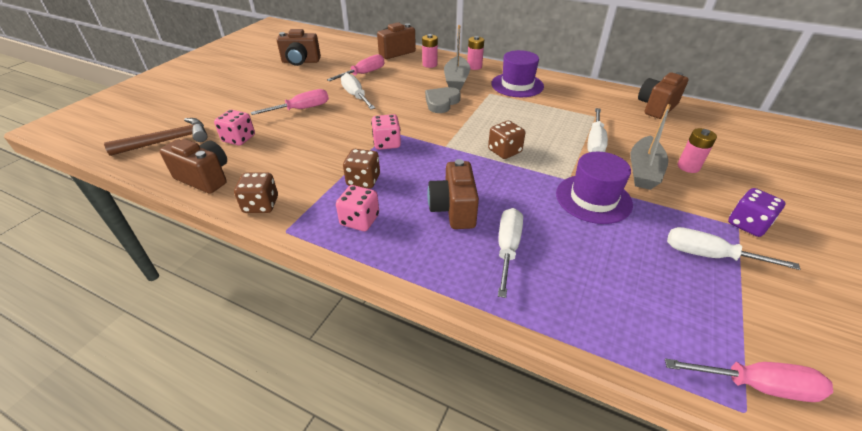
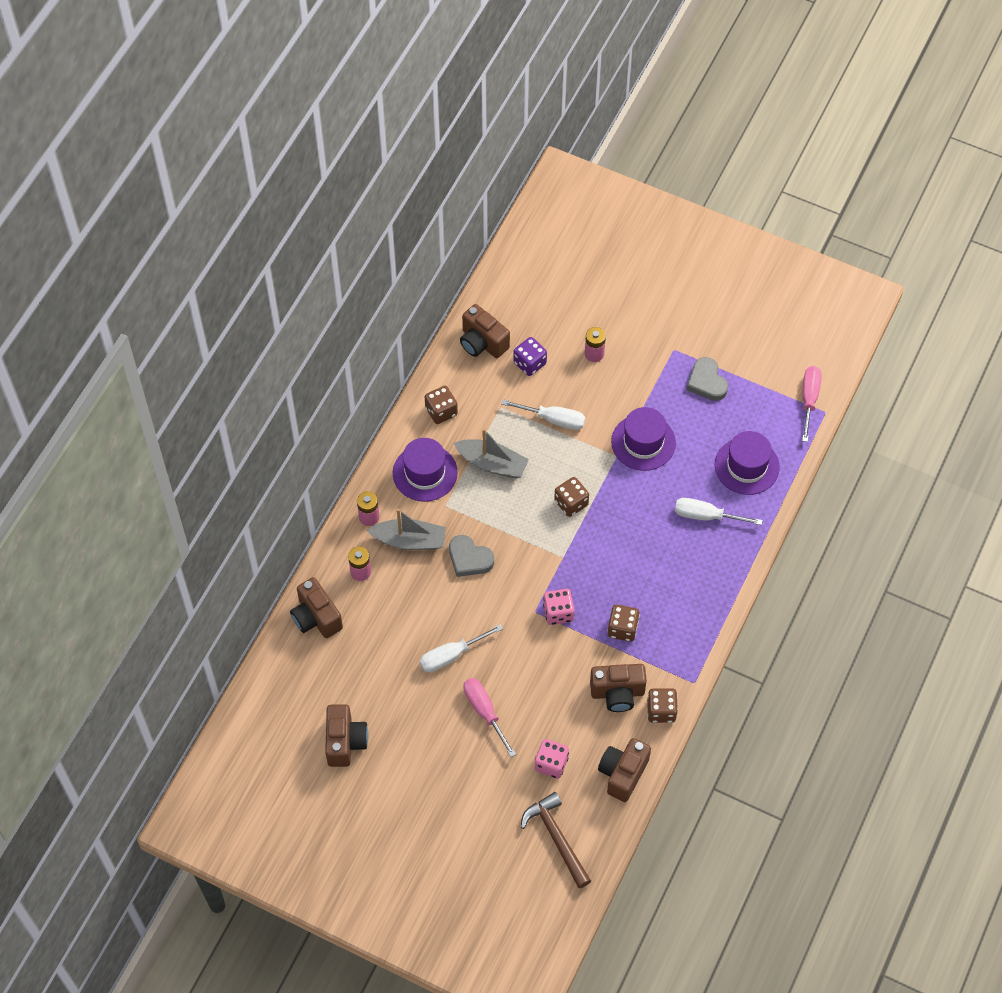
camera: 90 degrees left, 20 degrees up
pink screwdriver [327,54,384,81] -> none
pink dice [336,185,379,231] -> none
brown camera [427,159,479,229] -> brown camera moved to [590,664,647,712]
grey boat [631,104,671,190] -> grey boat moved to [454,428,529,478]
white screwdriver [667,227,800,270] -> grey heart [687,357,728,401]
purple dice [728,188,785,237] -> purple dice moved to [513,337,547,376]
none -> brown dice [425,386,458,424]
none -> purple hat [715,431,780,495]

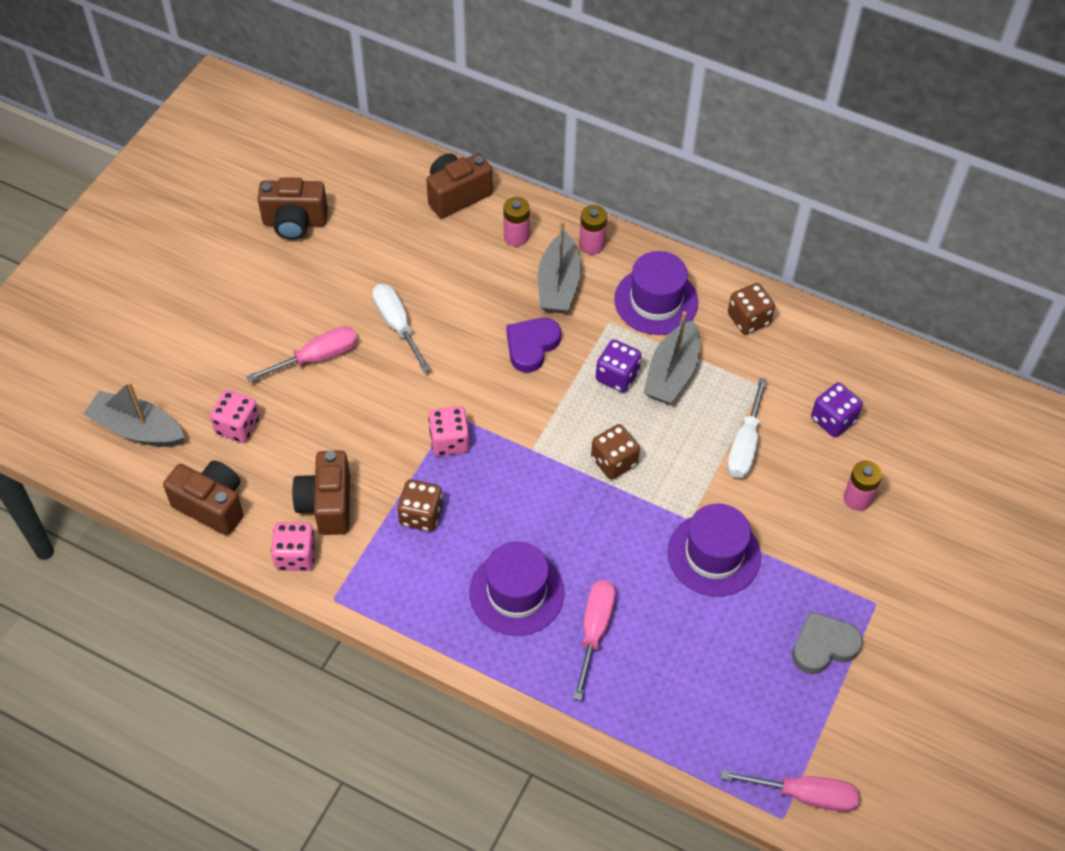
camera: 90 degrees right, 5 degrees down
grey heart [449,535,494,577] -> purple heart [507,318,561,373]
brown camera [460,304,510,358] -> none
brown hammer [521,792,591,888] -> grey boat [83,381,185,447]
brown dice [647,688,678,723] -> pink dice [271,522,316,571]
white screwdriver [675,498,763,525] -> pink screwdriver [573,580,616,700]
purple hat [715,431,780,495] -> purple hat moved to [470,541,565,636]
none -> purple dice [596,339,642,393]

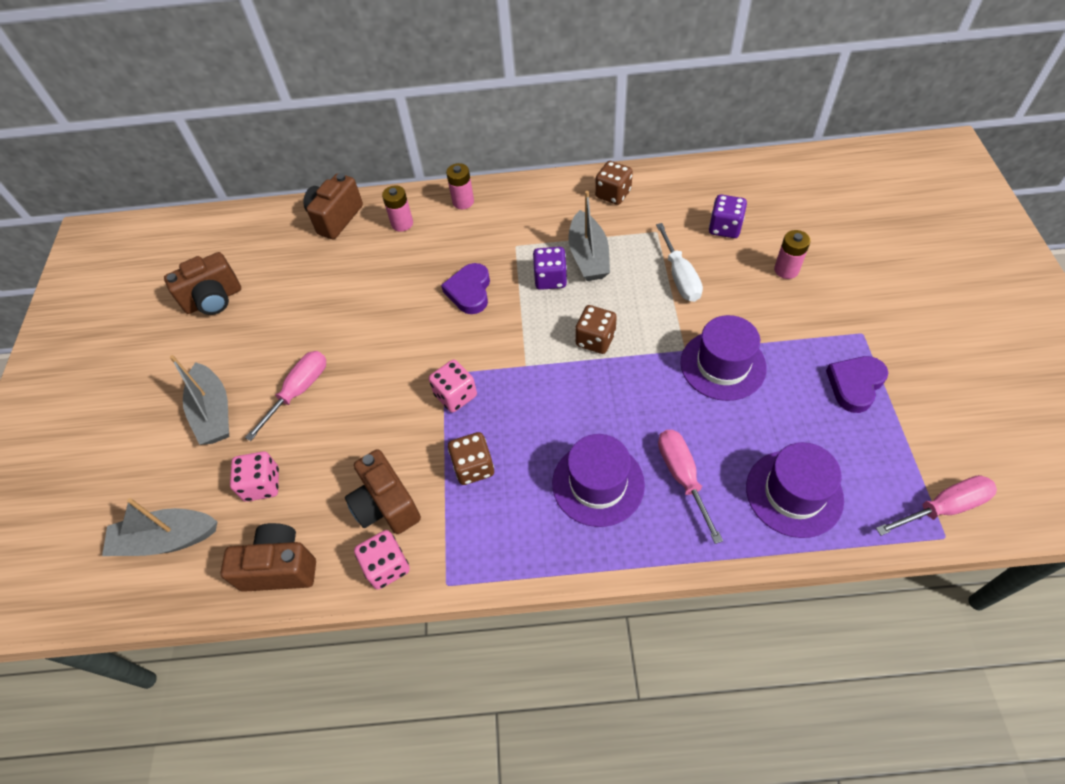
camera: 25 degrees left, 0 degrees up
white screwdriver [372,284,431,372] -> none
grey boat [538,221,581,314] -> grey boat moved to [170,355,229,445]
purple hat [614,251,699,335] -> purple hat moved to [746,442,844,538]
grey heart [792,611,863,674] -> purple heart [826,356,888,413]

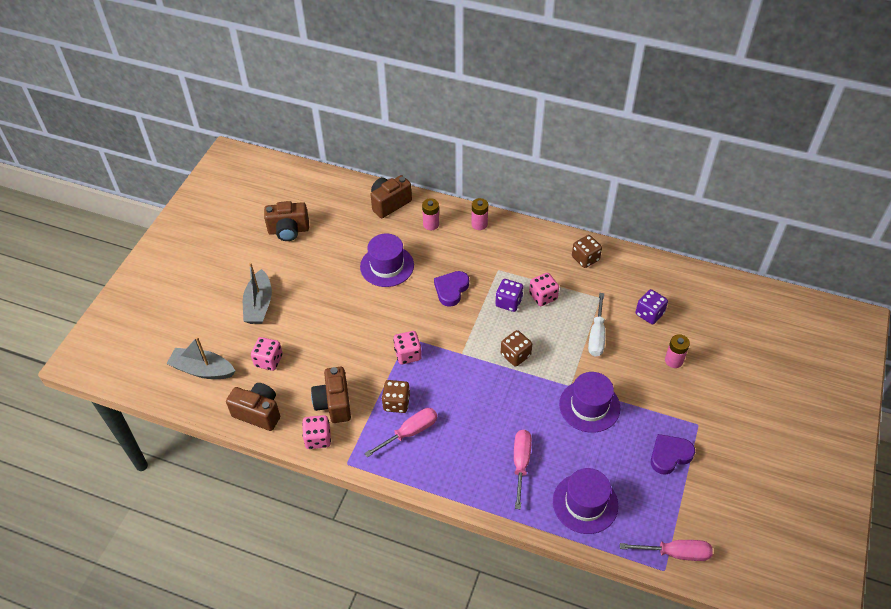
camera: 20 degrees right, 5 degrees down
pink screwdriver [245,351,326,441] -> pink screwdriver moved to [364,408,437,457]
purple hat [552,434,645,527] -> purple hat moved to [360,234,414,287]
grey boat [568,191,610,281] -> pink dice [529,273,559,306]

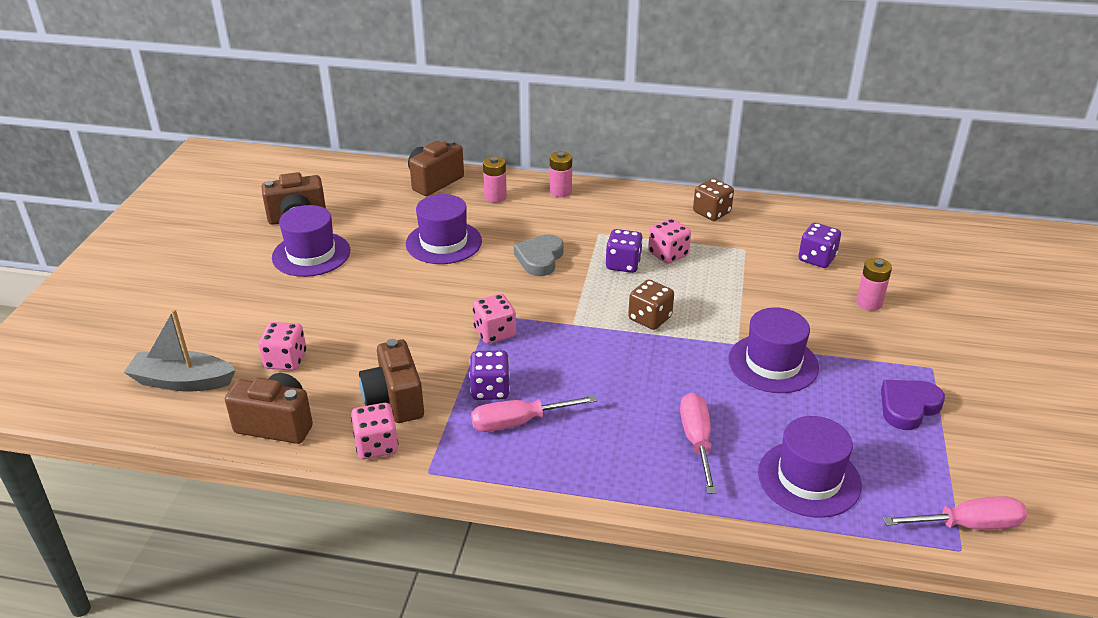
camera: 10 degrees left, 15 degrees down
grey boat [243,262,272,324] -> none
pink screwdriver [364,408,437,457] -> pink screwdriver turned 150 degrees counterclockwise [471,395,597,432]
brown dice [382,380,410,413] -> purple dice [469,350,510,400]
purple heart [434,271,469,307] -> grey heart [514,234,564,276]
white screwdriver [588,293,606,357] -> none
none -> purple hat [272,205,350,277]

